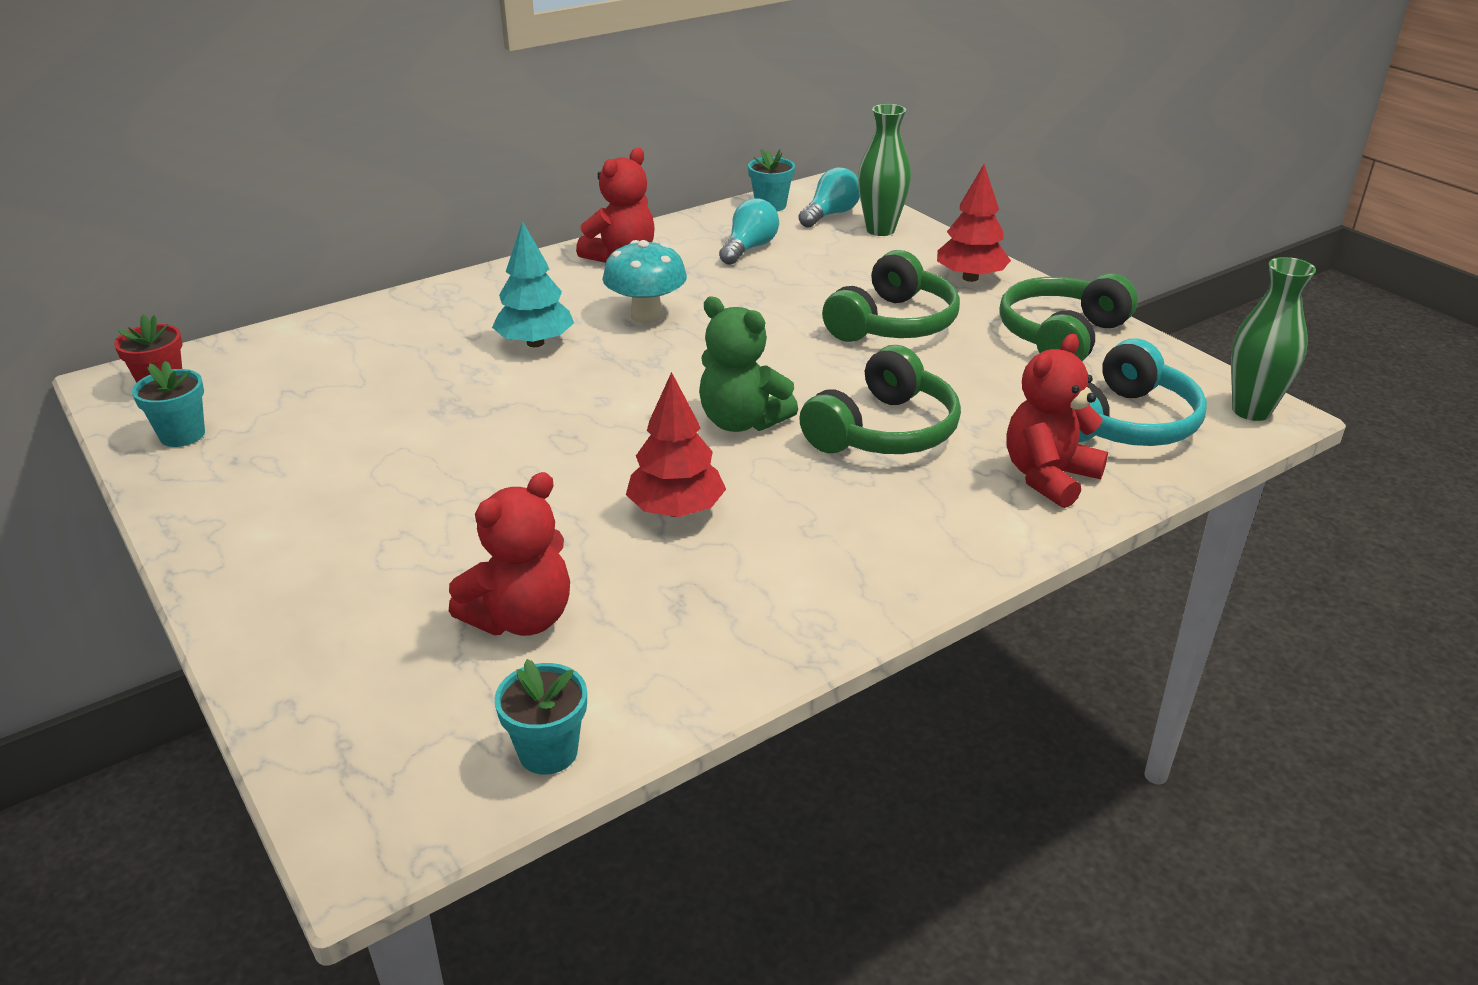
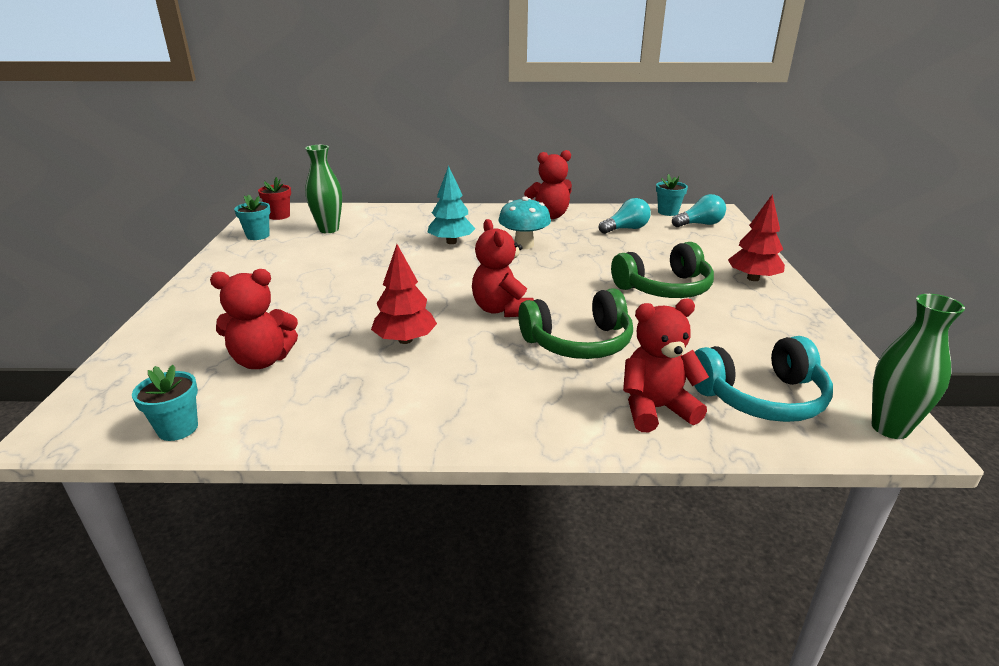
camera: 35 degrees right, 5 degrees down
green teddy bear [699,297,798,432] -> red teddy bear [472,219,534,317]
green vase [858,104,911,236] -> green vase moved to [305,145,342,233]
green headphones [999,273,1138,361] -> none

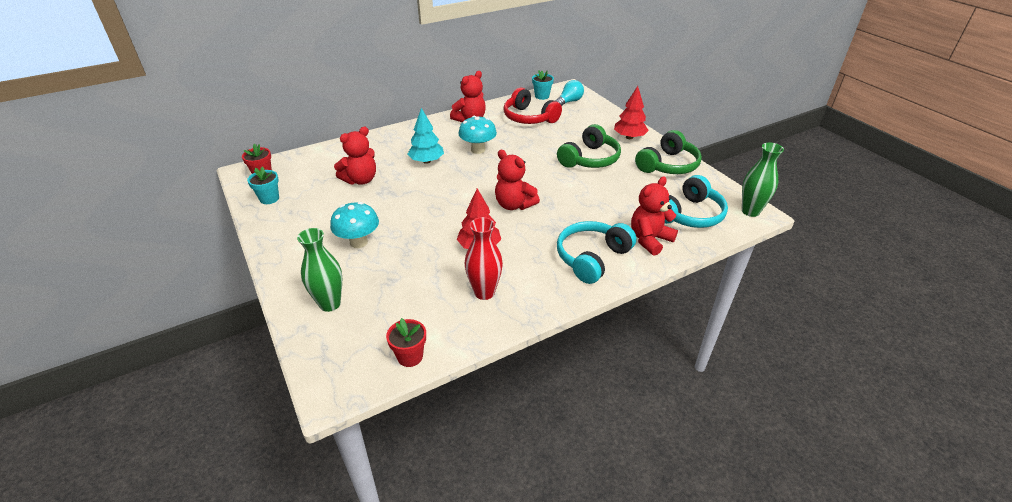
camera: 30 degrees left, 10 degrees up
turquoise flower pot [132,365,198,441] -> red flower pot [386,318,426,367]
red teddy bear [210,269,298,369] -> red teddy bear moved to [334,127,376,185]
green vase [305,145,342,233] -> green vase moved to [297,228,342,312]
green headphones [518,288,633,359] -> green headphones moved to [635,130,702,174]
turquoise light bulb [599,198,651,234] -> red headphones [504,88,562,124]
none -> turquoise mushroom [330,202,379,248]
none -> red vase [465,217,503,300]
none -> turquoise headphones [557,221,636,284]

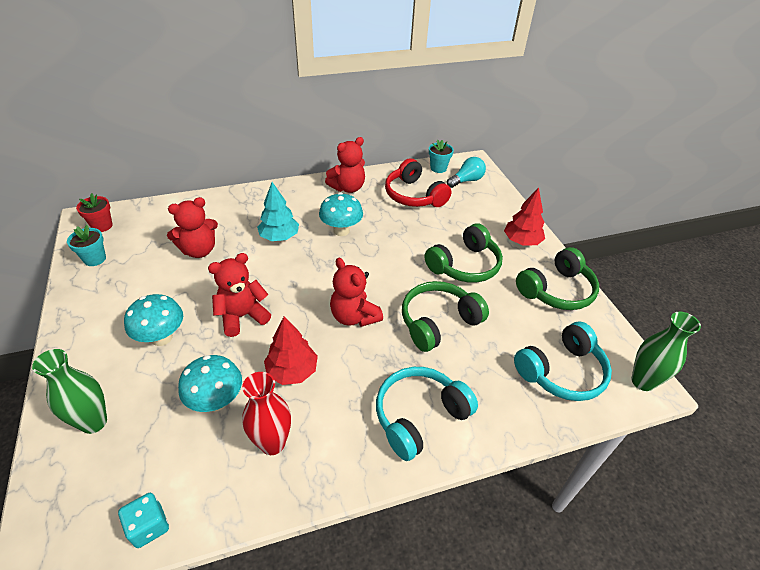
camera: 10 degrees right, 5 degrees up
red flower pot [386,318,426,367] -> turquoise dice [118,493,169,548]
red teddy bear [631,176,678,256] -> red teddy bear moved to [208,253,271,337]
none -> turquoise mushroom [178,355,242,412]
none -> green headphones [402,281,489,352]

